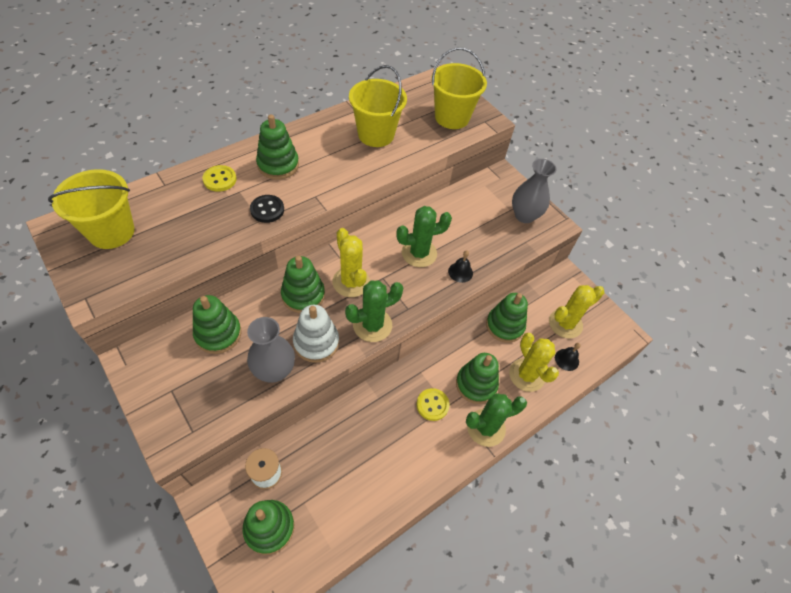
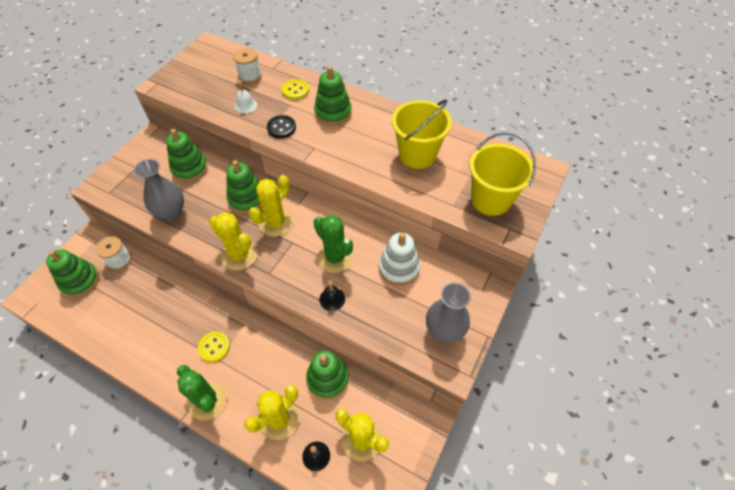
camera: 70 degrees right, 0 degrees up
yellow bucket [48,169,135,249] -> none
white stacking toy [293,305,339,363] -> white stacking toy moved to [379,233,420,286]
green cactus [345,280,403,342] -> yellow cactus [209,212,257,270]
green stacking toy [456,353,499,404] -> none
none -> white spool [233,48,262,83]
none -> white bell [235,80,257,114]

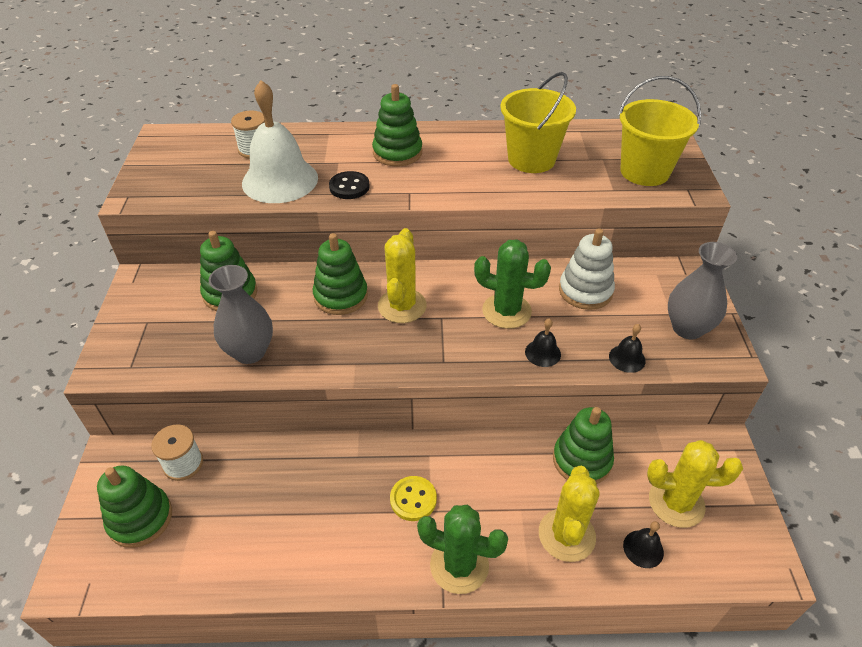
camera: 30 degrees left, 10 degrees down
yellow cactus [209,212,257,270] -> none
white bell [235,80,257,114] -> white bell [242,80,318,203], size x2.36
yellow button [282,79,309,100] -> none
none -> black bell [609,324,646,373]

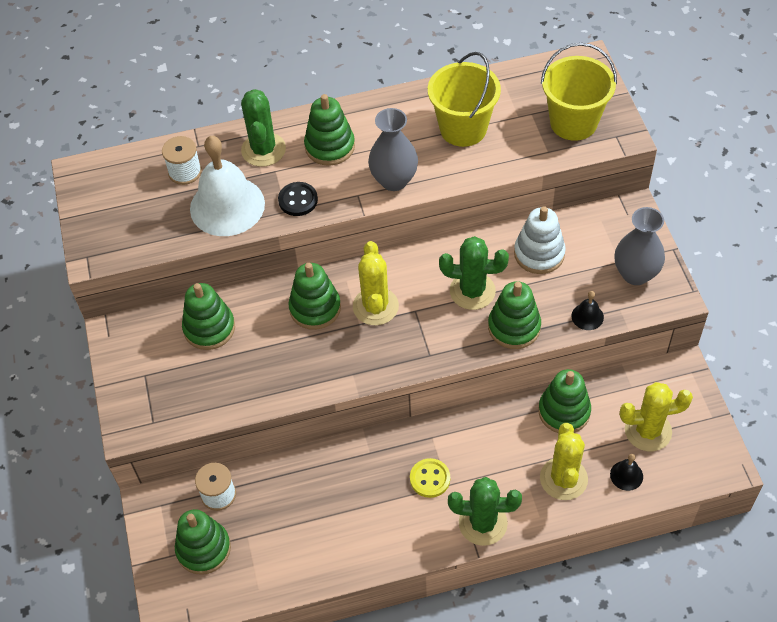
camera: 10 degrees left, 10 degrees up
grey vase [208,265,273,364] -> grey vase moved to [368,108,418,191]
black bell [525,318,561,367] -> green stacking toy [488,281,541,349]
none -> green cactus [241,89,286,167]

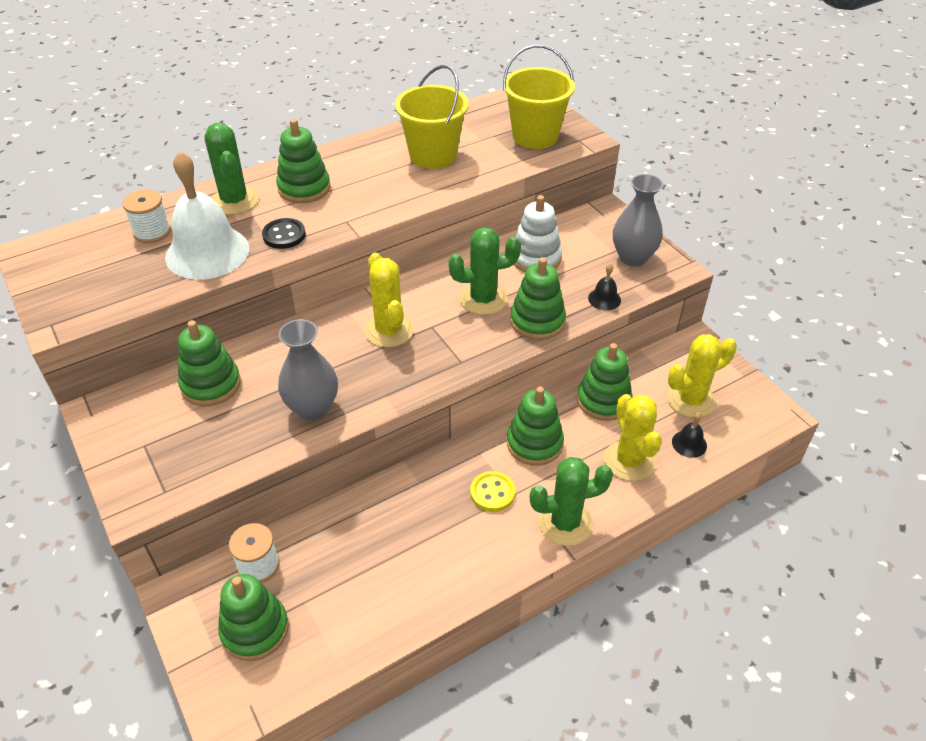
camera: 20 degrees left, 10 degrees down
green stacking toy [288,263,341,330] -> green stacking toy moved to [507,386,564,466]
grey vase [368,108,418,191] -> grey vase moved to [278,319,338,421]

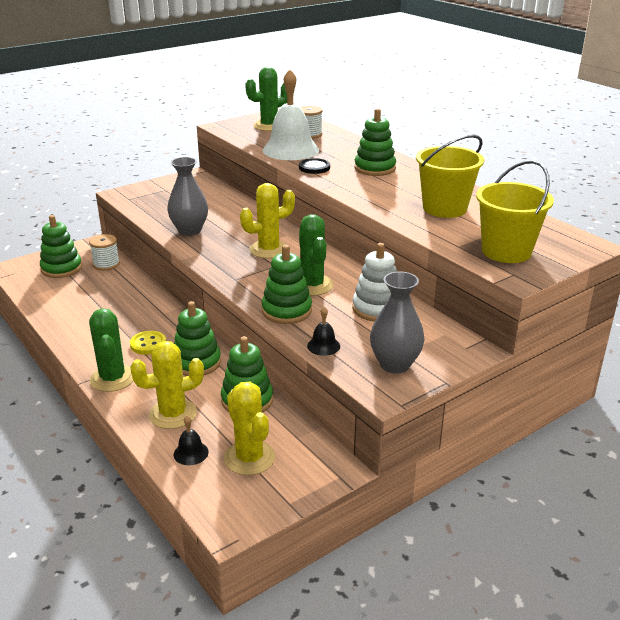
camera: 85 degrees right, 15 degrees down
green stacking toy [178,320,241,406] -> none
green cactus [205,123,258,215] -> green cactus moved to [245,67,287,131]

